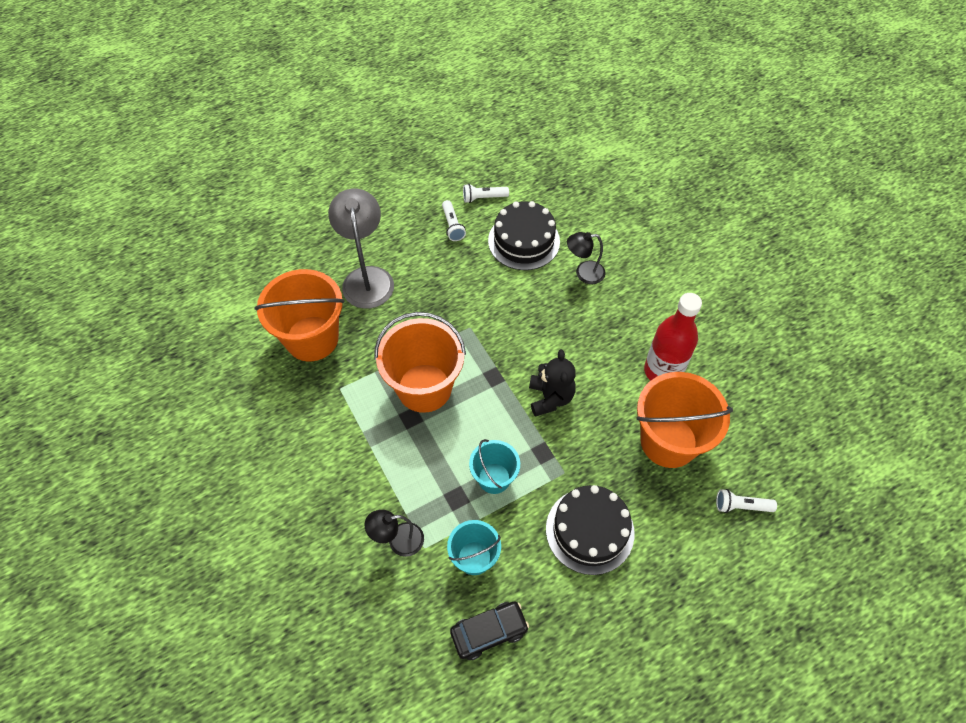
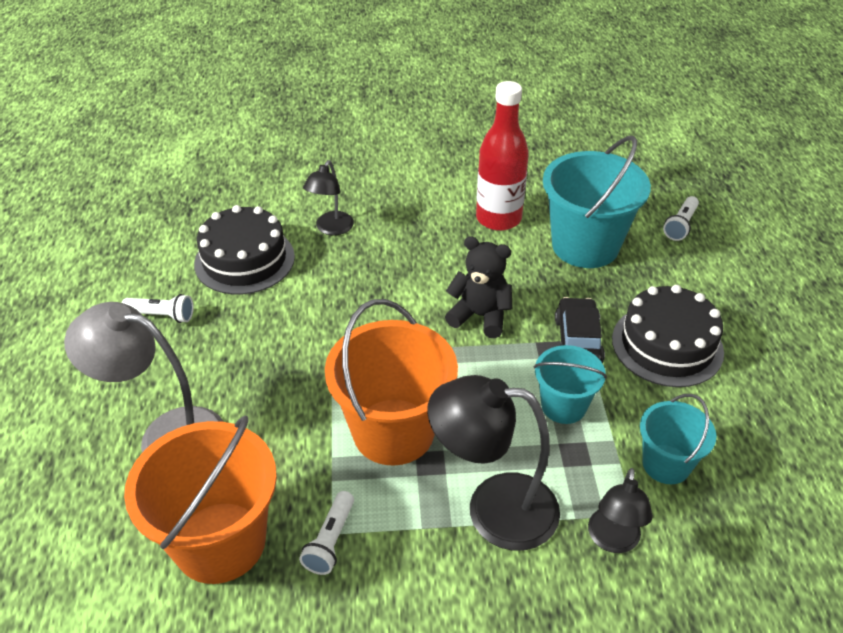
camera: 65 degrees left, 15 degrees down
black car [450,602,529,660] -> black car moved to [555,297,605,363]
white flashlight [463,184,509,203] -> white flashlight moved to [299,491,354,575]
orange bucket [636,372,733,468] -> turquoise bucket [543,136,651,268]
none -> black lamp [427,375,560,551]

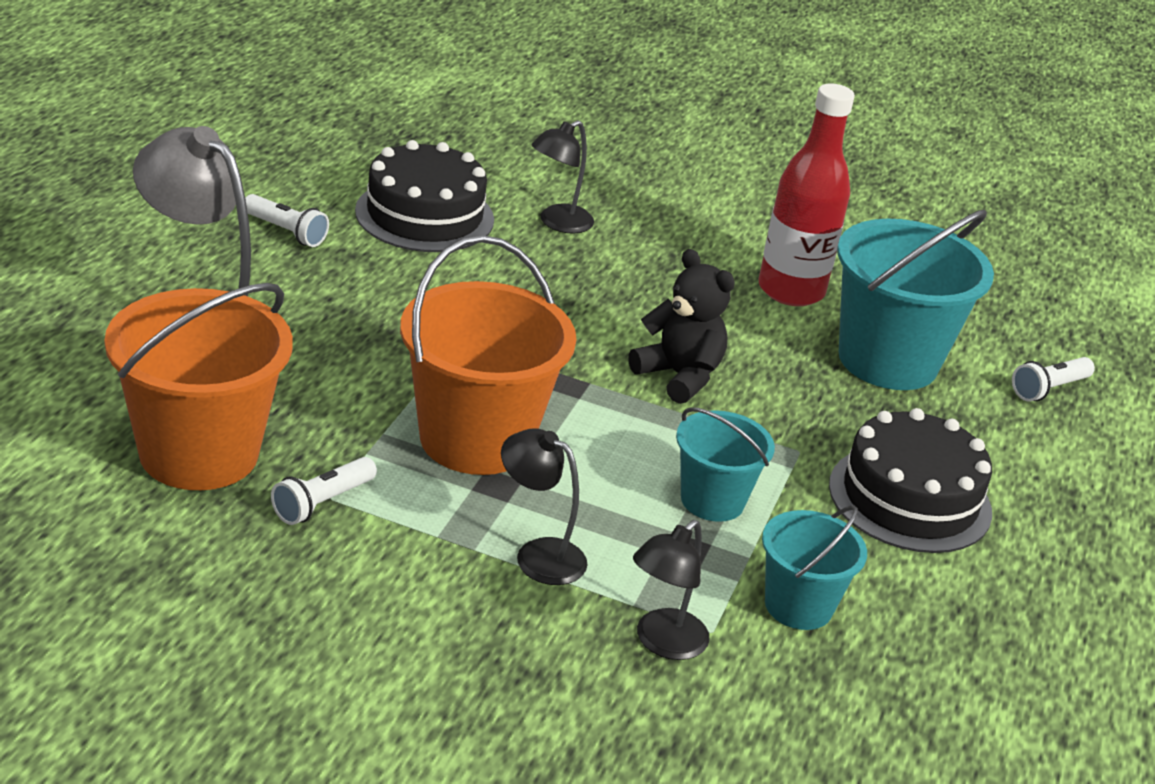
camera: 20 degrees right, 10 degrees down
black lamp [427,375,560,551] -> black lamp [501,428,587,585], size x0.57
black car [555,297,605,363] -> none

